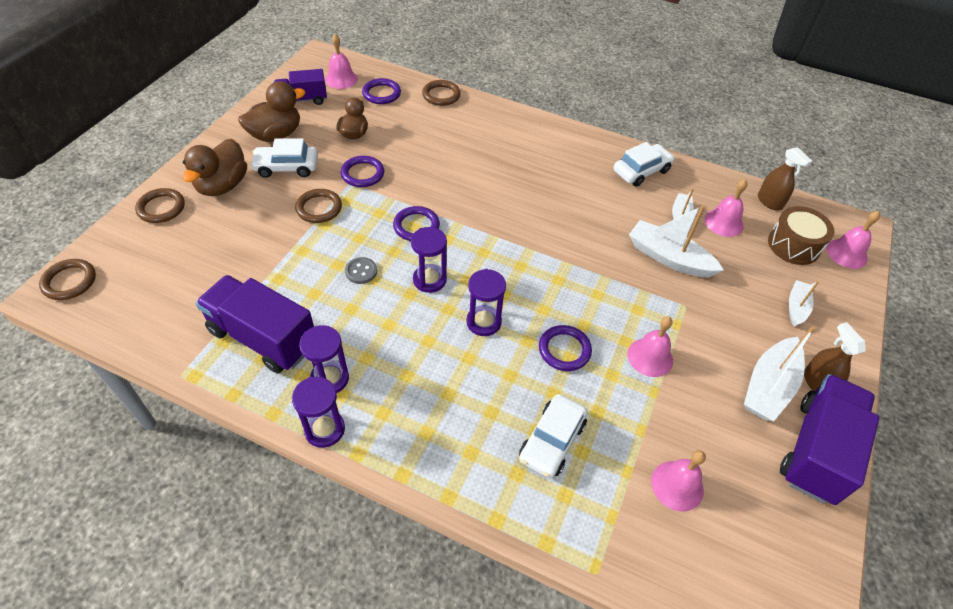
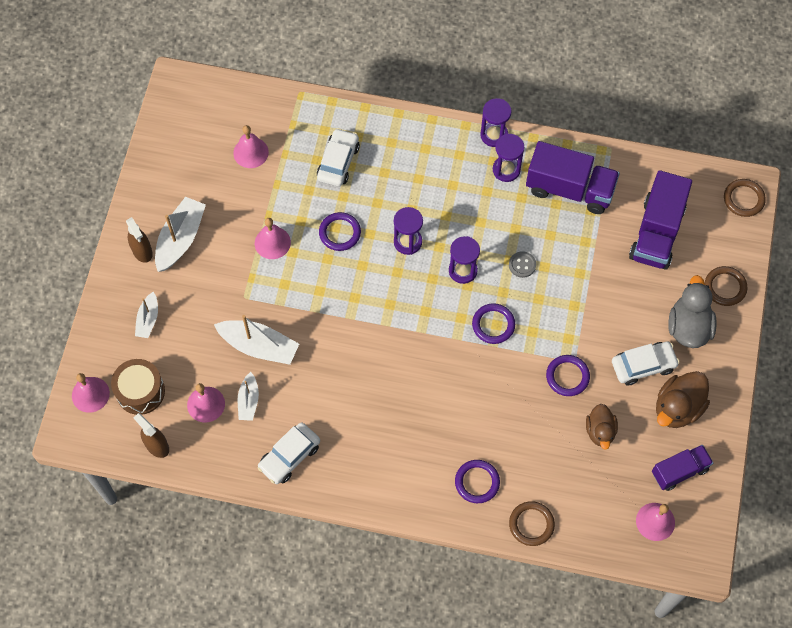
camera: 170 degrees right, 15 degrees up
brown duck [183,139,247,196] -> grey duck [668,275,717,348]
brown ring [295,189,342,223] -> none
purple ring [362,78,401,104] -> purple ring moved to [455,460,500,503]
purple truck [780,374,879,505] -> purple truck moved to [629,170,692,270]

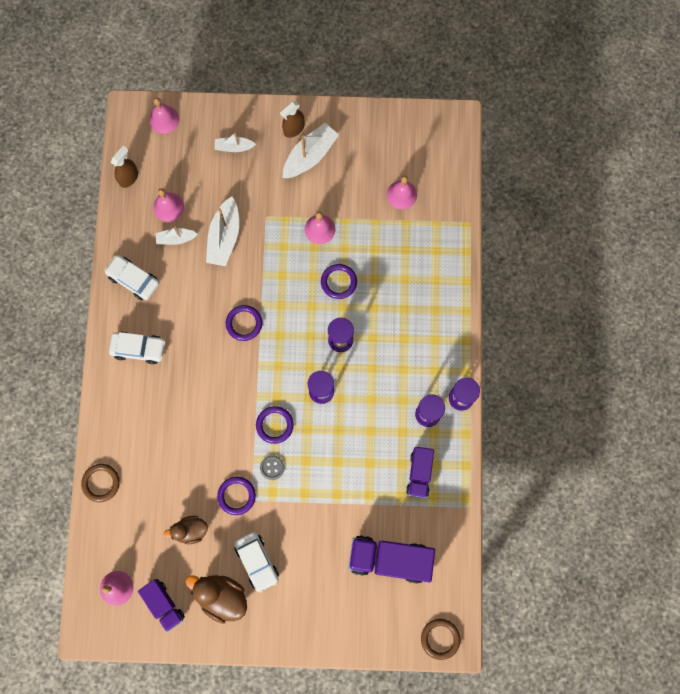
camera: 80 degrees right, 10 degrees up
brown drum [111,359,165,415] -> none
white boat [155,197,206,272] -> white boat turned 60 degrees counterclockwise [283,123,339,178]
white car [317,128,360,187] -> white car moved to [109,331,166,364]
purple ring [455,460,500,503] -> purple ring moved to [226,305,262,341]
grey button [509,251,536,278] -> grey button moved to [260,455,285,480]
purple truck [526,141,620,214] -> purple truck [406,447,434,498], size x0.61
grey duck [668,275,717,348] -> none
brown ring [705,266,747,306] -> none

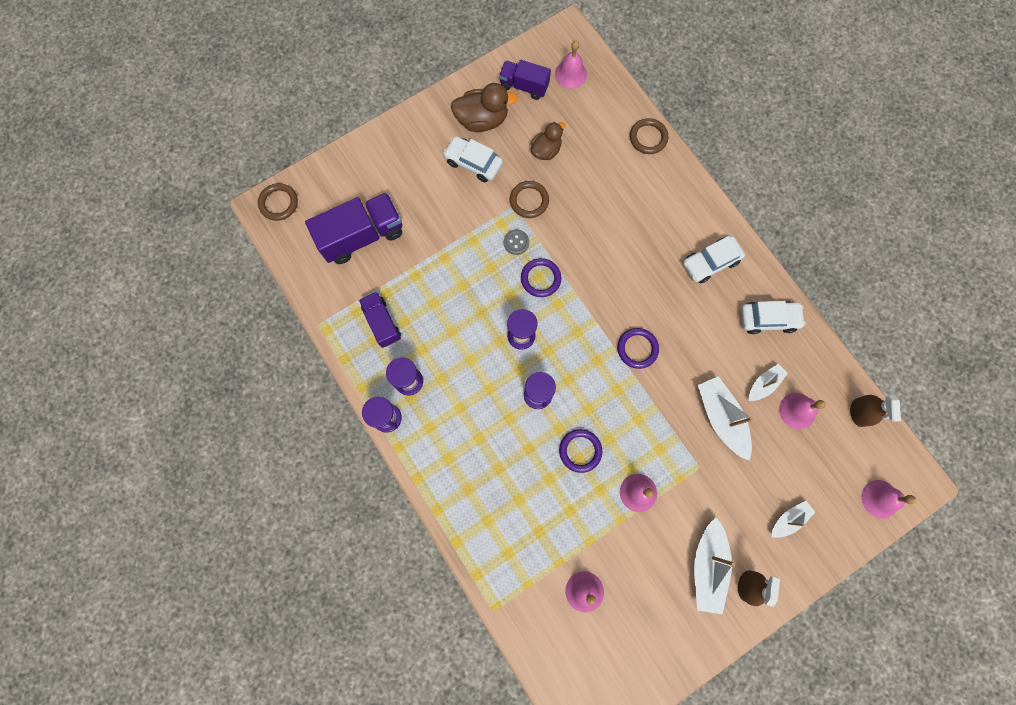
camera: 145 degrees right, 0 degrees up
purple ring [217,477,256,515] -> brown ring [510,181,549,218]

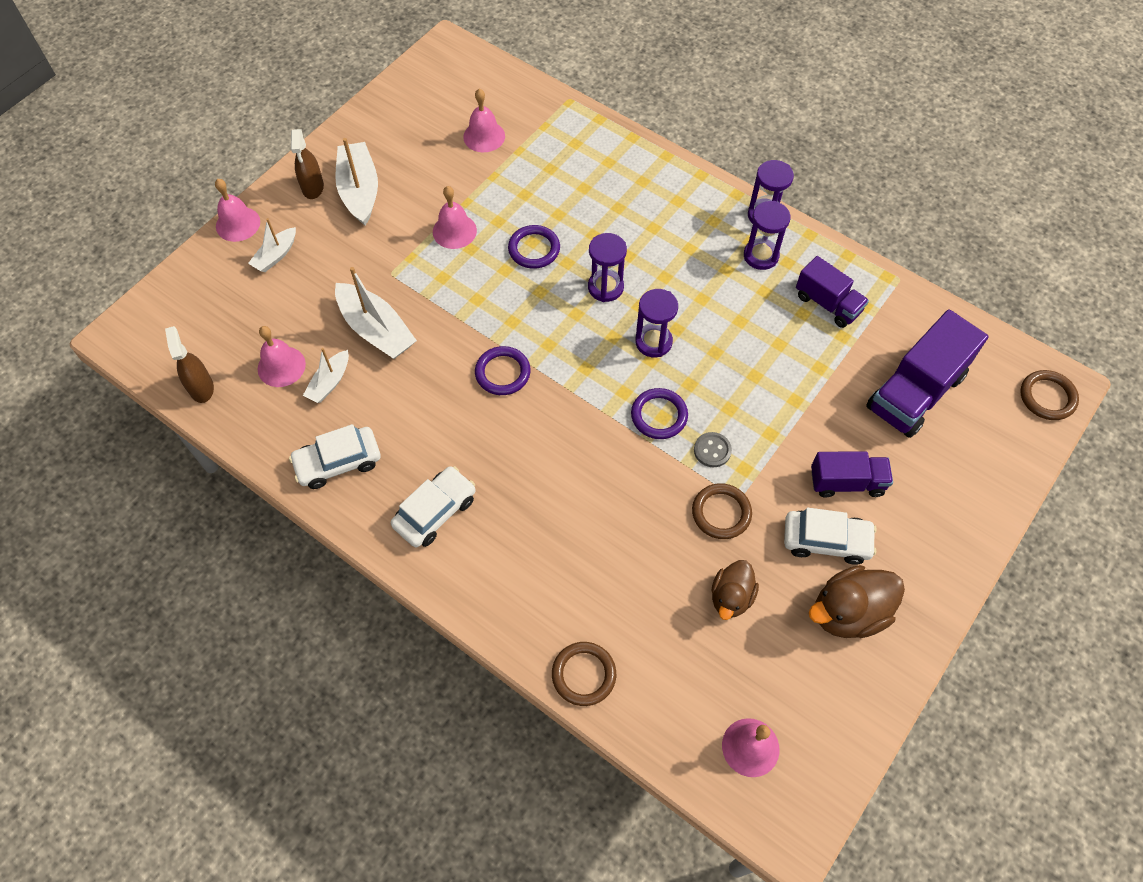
camera: 160 degrees right, 15 degrees down
purple truck [499,60,551,100] -> purple truck moved to [811,451,893,498]
pink bell [862,480,916,519] -> pink bell moved to [215,179,260,242]

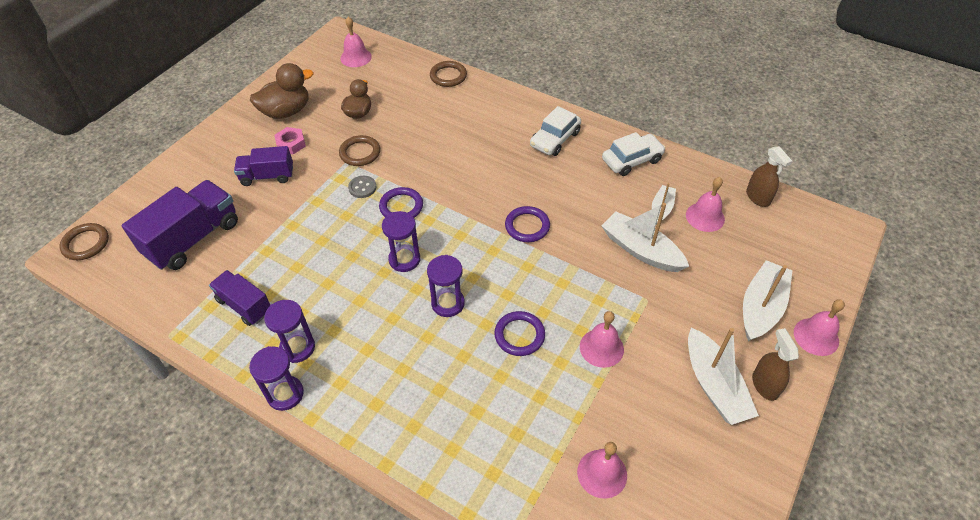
camera: 175 degrees right, 10 degrees down
white boat [248,218,296,272] -> white boat [743,260,793,341], size x1.73
white car [784,508,877,565] -> pink nut [274,127,306,155]

